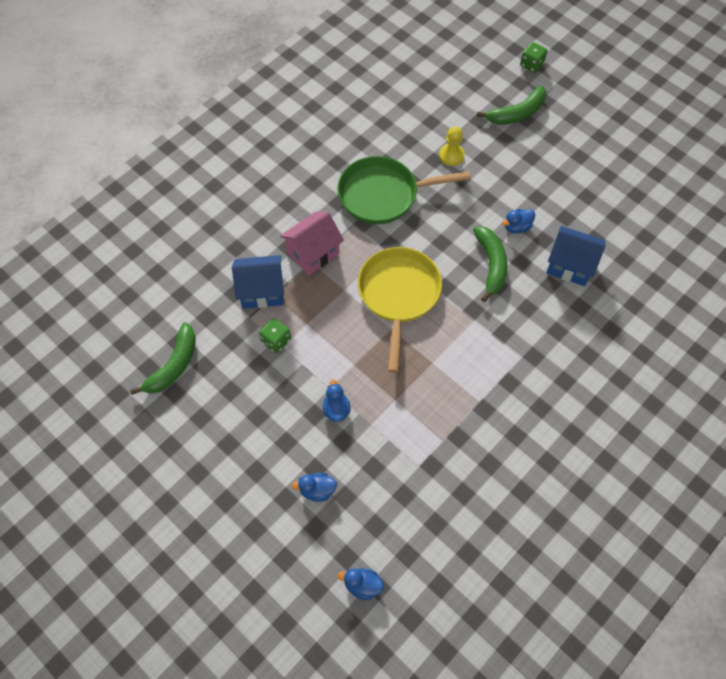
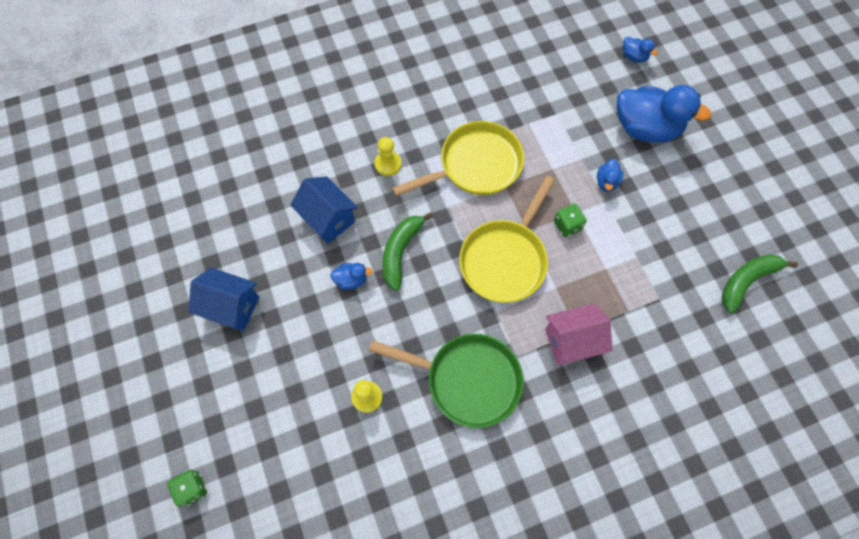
camera: 155 degrees left, 5 degrees up
blue house [232,255,284,309] -> blue house moved to [188,268,259,331]
green dice [259,318,291,353] -> green dice moved to [554,204,587,237]
blue duck [292,473,337,502] -> blue duck [617,85,712,142], size x2.28
green banana [477,86,546,125] -> none
none -> yellow pawn [375,137,401,176]
none -> yellow pan [392,121,524,196]

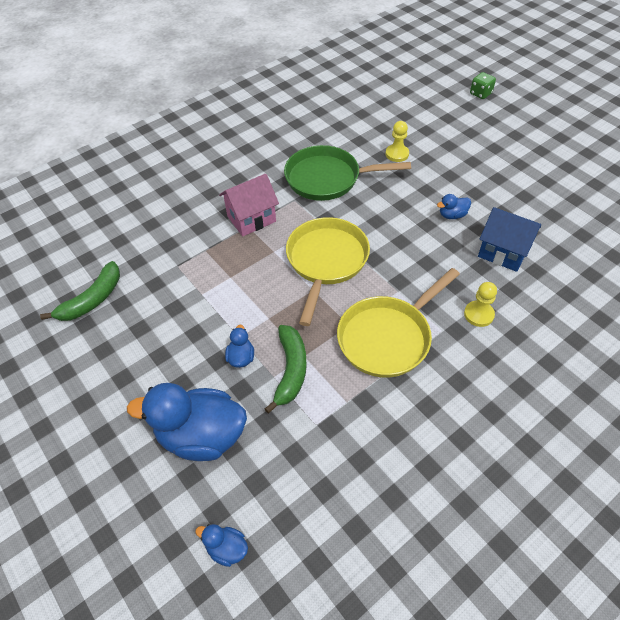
camera: 165 degrees right, 15 degrees down
blue house [188,268,259,331] -> none
green banana [383,212,434,291] -> green banana moved to [265,325,307,413]
green dice [554,204,587,237] -> none

